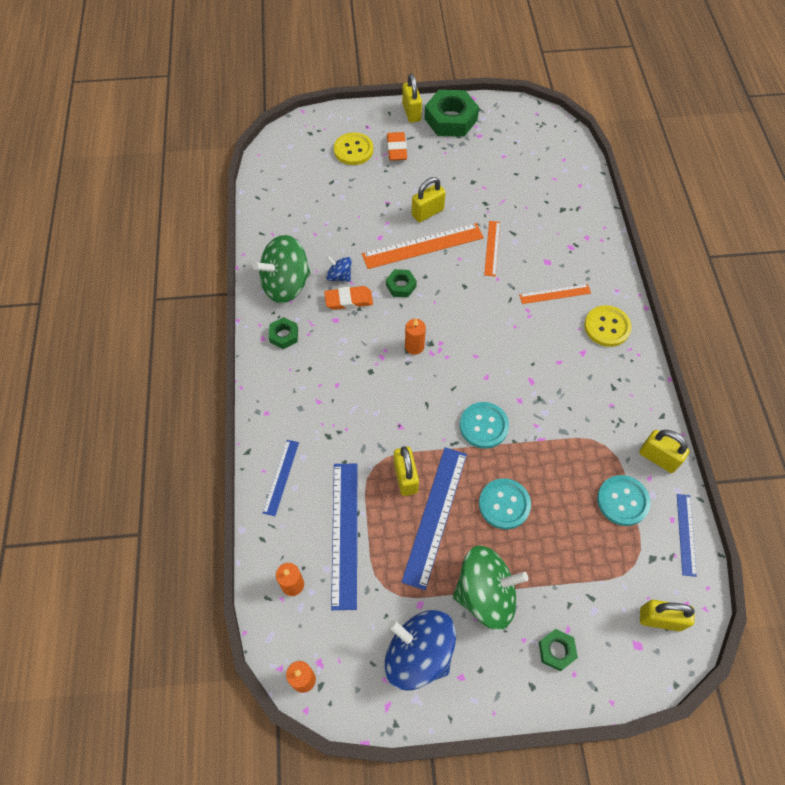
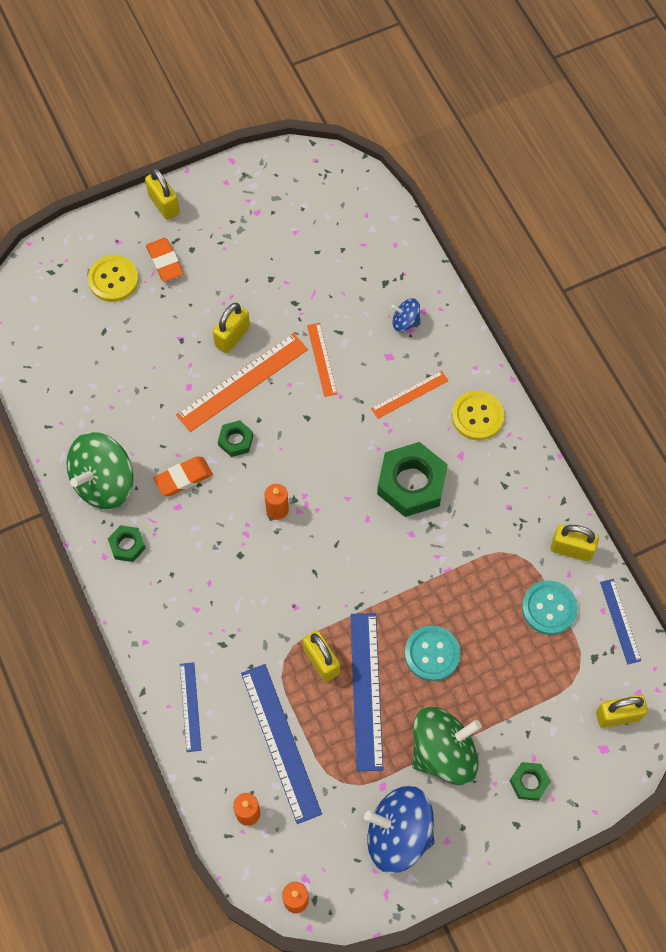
camera: 20 degrees left, 5 degrees up
blue spinning top [326,256,352,282] -> blue spinning top moved to [391,298,421,332]
green nut [424,90,479,137] -> green nut moved to [377,442,448,517]
turquoise button [460,402,509,449] -> none

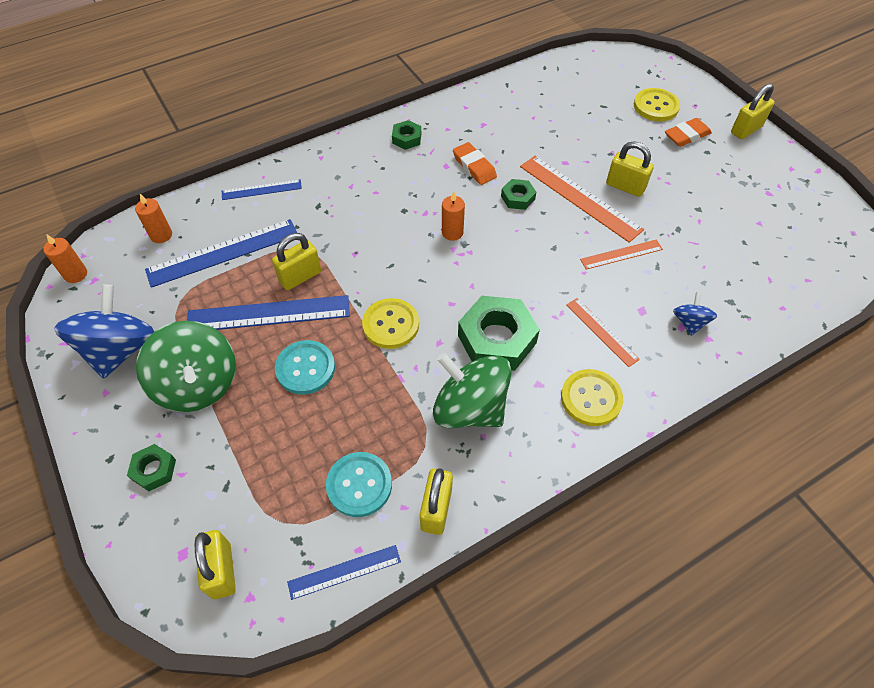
camera: 85 degrees right, 10 degrees down
green spinning top [67,432,134,510] -> green spinning top moved to [433,353,512,428]
none -> yellow button [362,298,419,349]

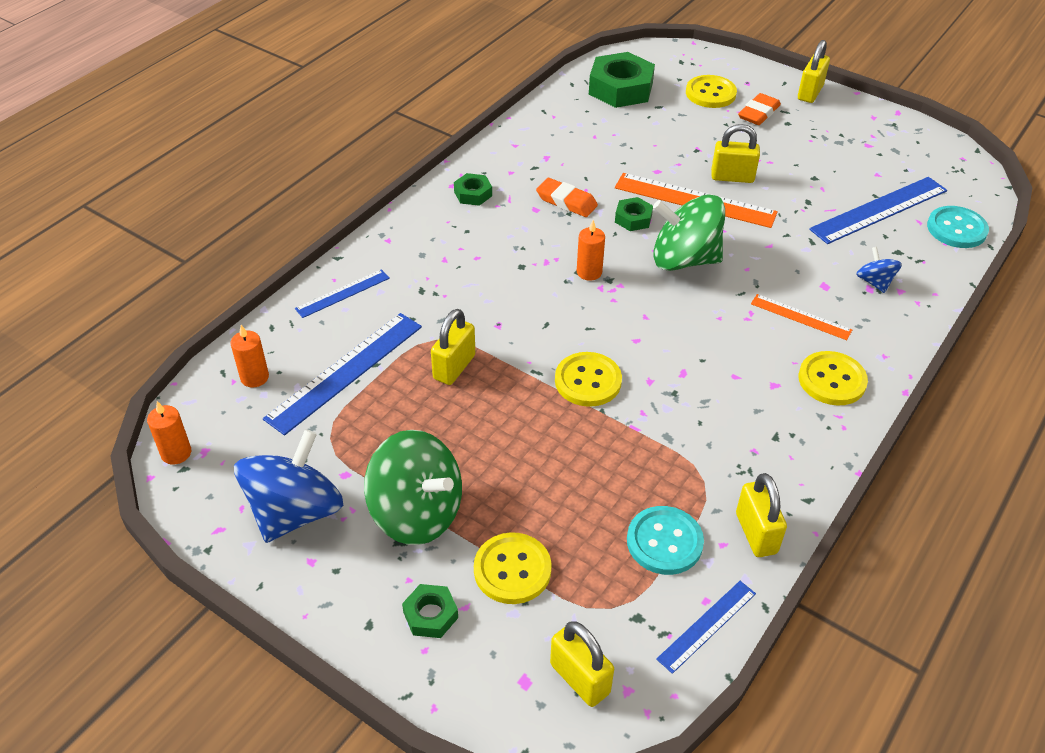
camera: 25 degrees left, 10 degrees down
blue spinning top [54,285,154,379] -> blue spinning top turned 45 degrees clockwise [234,429,343,543]
blue ruler [187,295,350,330] -> blue ruler moved to [809,177,947,244]
turquoise button [275,340,335,395] -> turquoise button moved to [927,206,989,248]
green spinning top [433,353,512,428] -> green spinning top moved to [653,194,725,271]
green nut [458,296,540,371] -> green nut moved to [589,52,655,108]
orange ruler [580,239,663,270] -> none
none -> yellow button [474,532,552,604]

